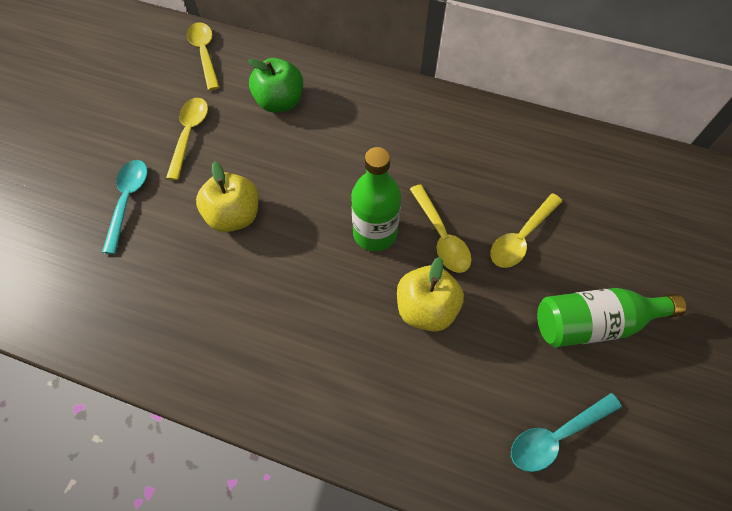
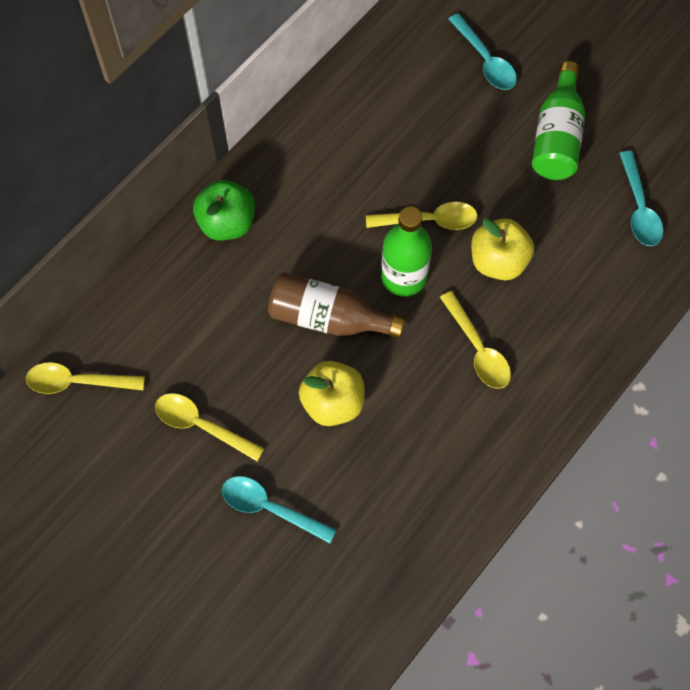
camera: 70 degrees left, 5 degrees up
green apple [248,58,303,113] -> green apple moved to [193,180,255,240]
yellow spoon [490,193,563,268] -> yellow spoon moved to [440,291,511,389]
none -> brown bottle [268,272,405,339]
none -> turquoise spoon [448,13,517,90]

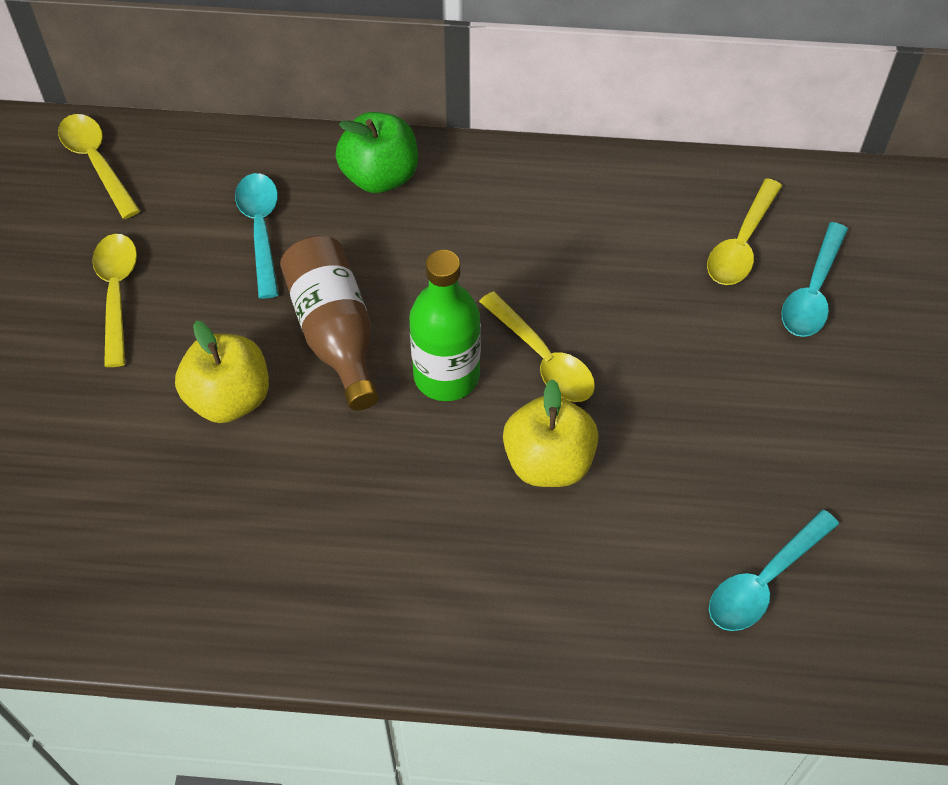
camera: 55 degrees right, 10 degrees down
turquoise spoon [222,476,337,543] -> turquoise spoon moved to [235,173,279,299]
yellow spoon [440,291,511,389] -> yellow spoon moved to [707,178,782,285]
green bottle [532,61,585,180] -> none

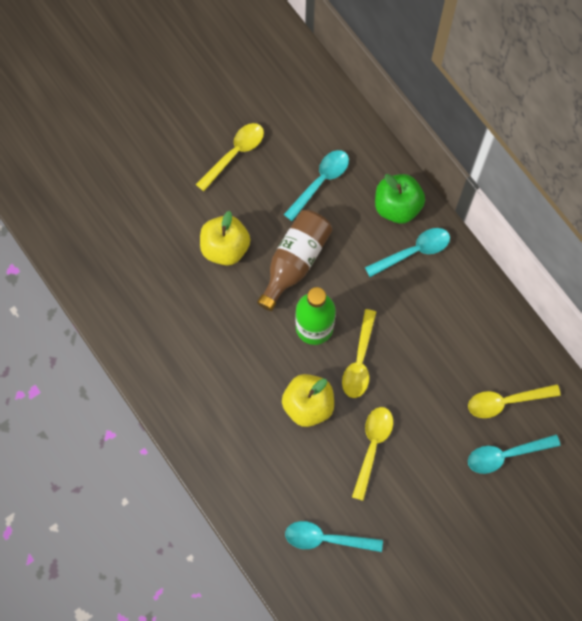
camera: 50 degrees right, 15 degrees up
yellow spoon [58,114,140,219] -> yellow spoon moved to [352,407,393,501]
none -> turquoise spoon [365,228,450,277]

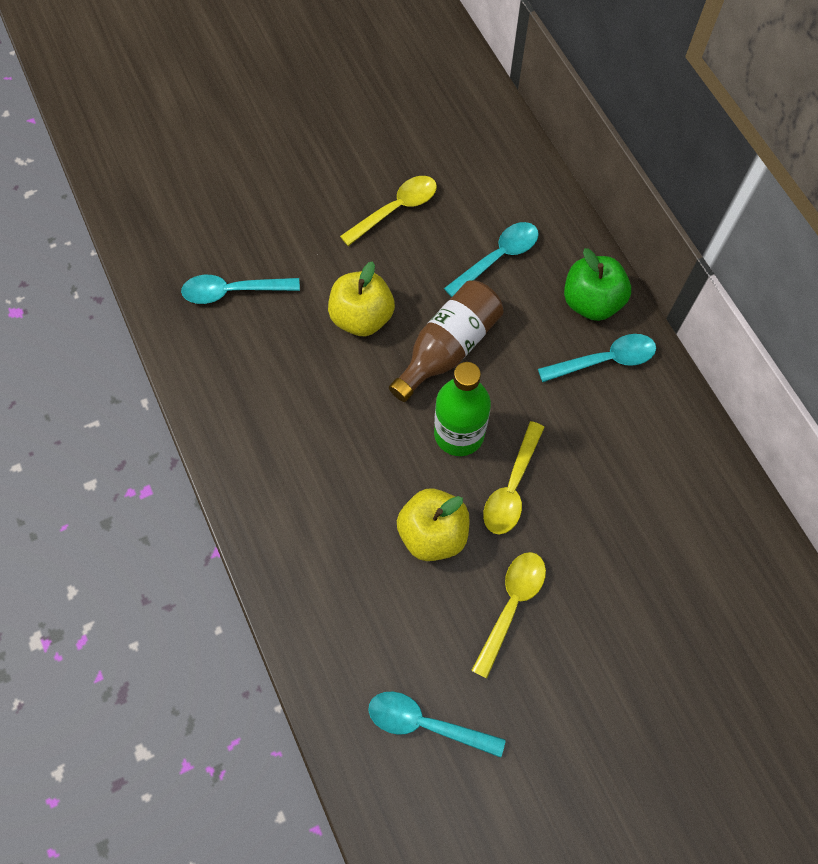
camera: 10 degrees right, 5 degrees down
yellow spoon [468,384,561,418] -> none
turquoise spoon [468,434,560,474] -> turquoise spoon moved to [181,275,300,304]

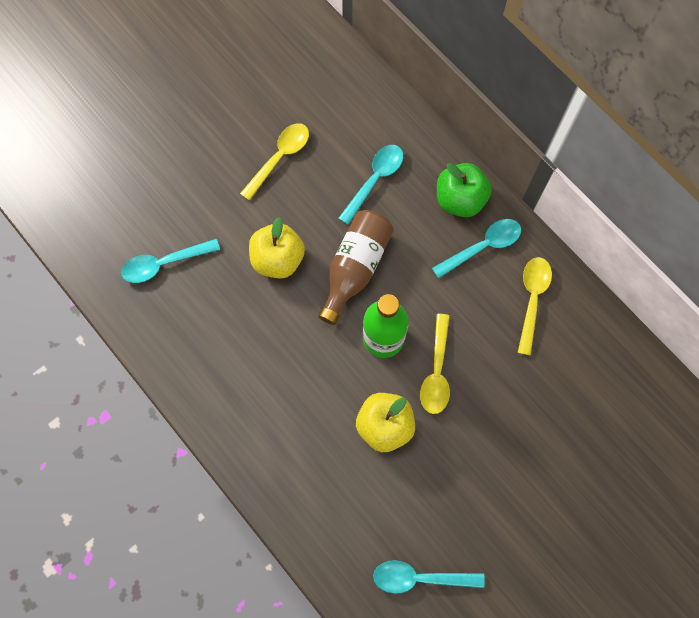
camera: 15 degrees left, 5 degrees up
yellow spoon [471,552,546,679] -> yellow spoon moved to [518,257,552,355]

